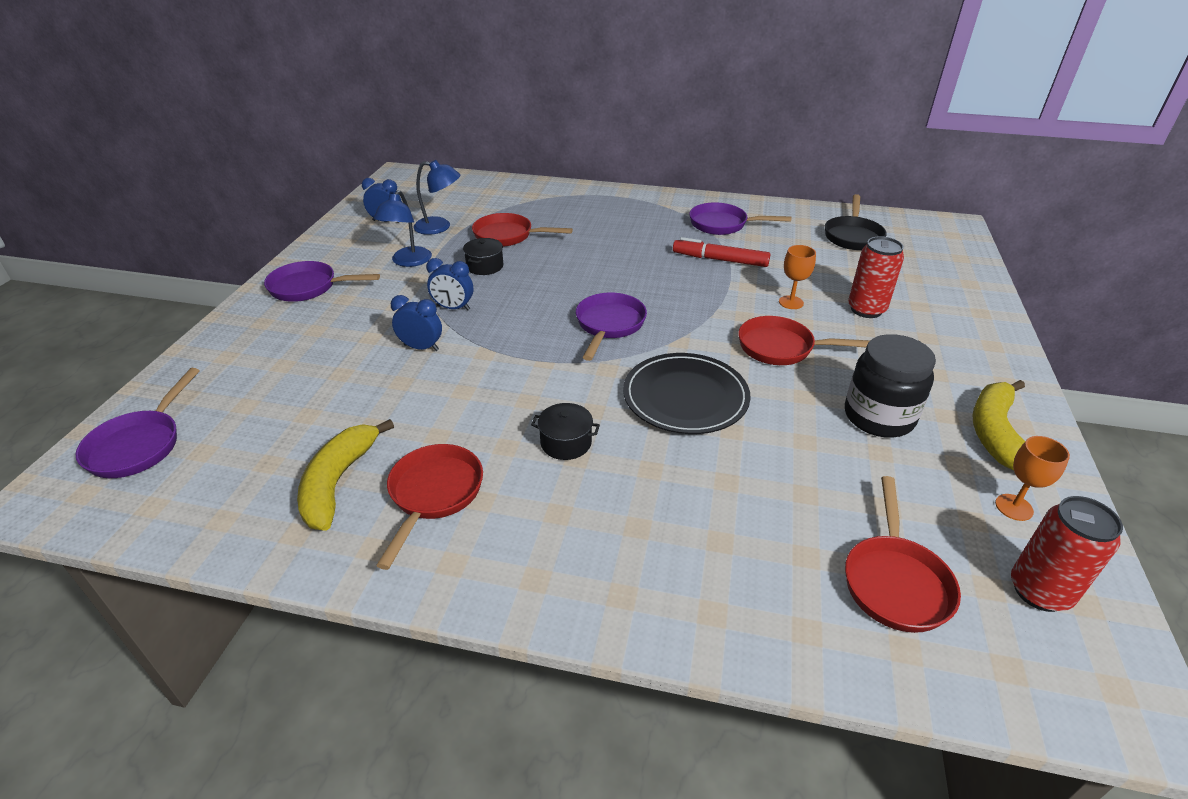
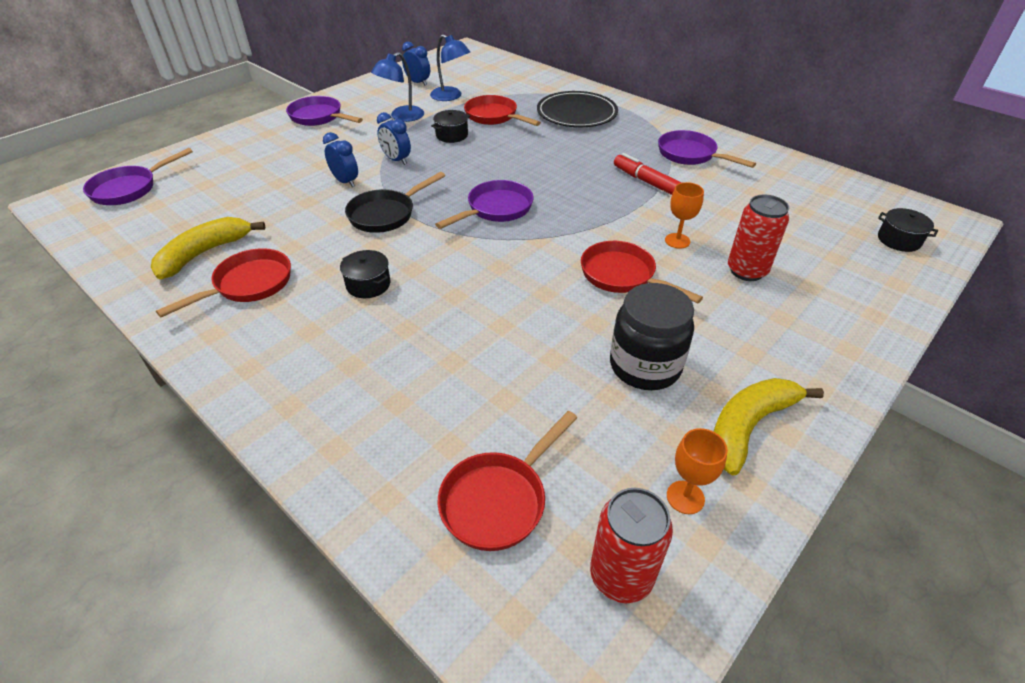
camera: 30 degrees right, 5 degrees up
black plate [623,353,751,434] -> black plate moved to [537,91,618,127]
black pan [825,194,887,250] -> black pan moved to [345,172,445,233]
none -> black pot [878,208,938,252]

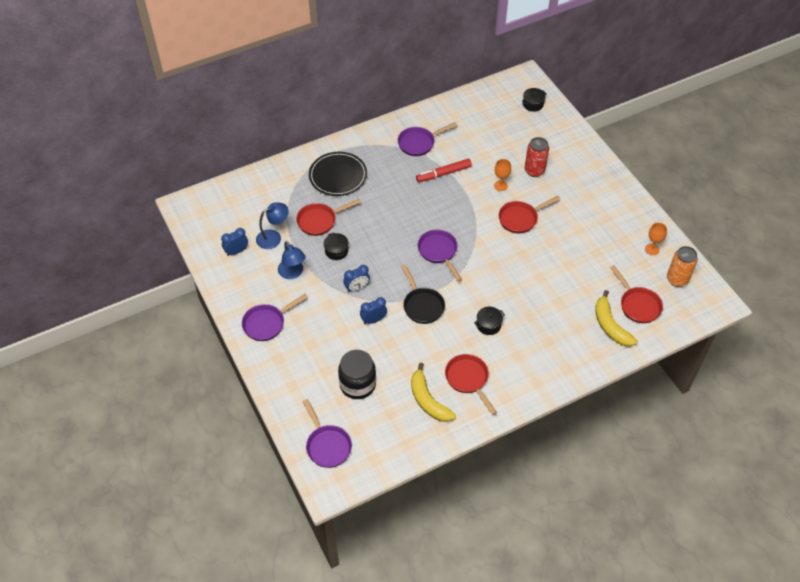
camera: 70 degrees left, 10 degrees up
red can [590,488,673,603] -> orange can [667,246,698,287]
black jar [610,283,694,390] -> black jar moved to [338,350,376,399]
yellow banana [714,378,824,476] -> yellow banana moved to [595,290,637,347]

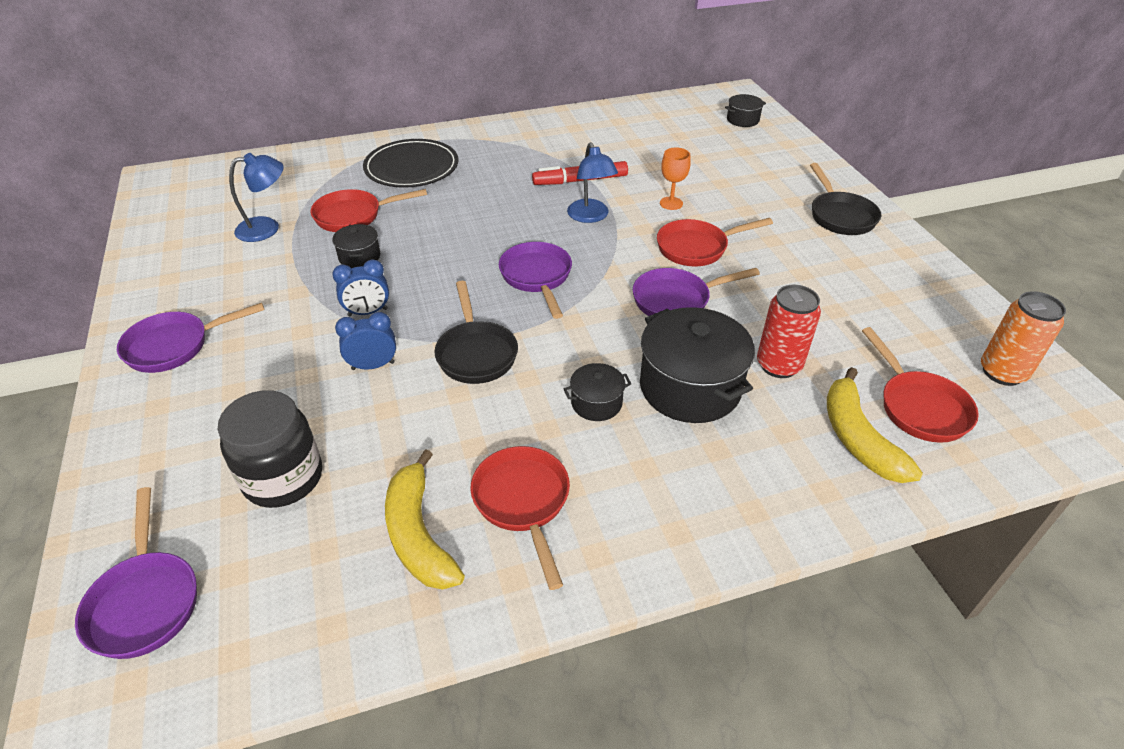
camera: 10 degrees right, 10 degrees down
blue clock [221,228,248,256] -> none
blue lamp [278,241,306,279] -> blue lamp moved to [567,142,618,223]
purple pan [398,122,457,156] -> purple pan moved to [633,268,760,316]
red can [525,137,549,177] -> red can moved to [757,285,821,378]
orange goblet [645,223,667,255] -> none
none -> black pot [640,307,755,423]
none -> black pan [810,163,881,235]

